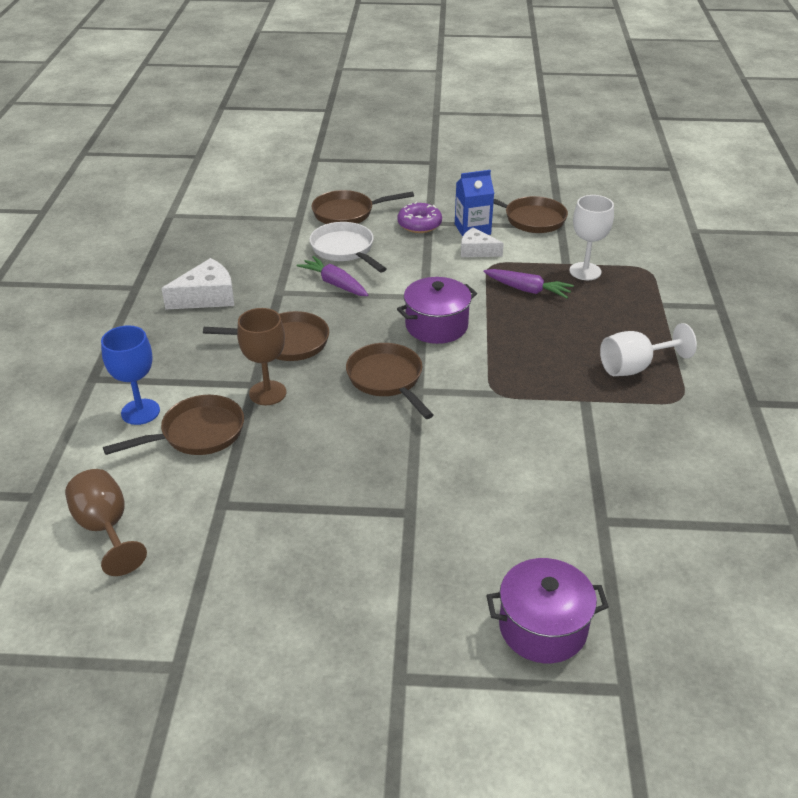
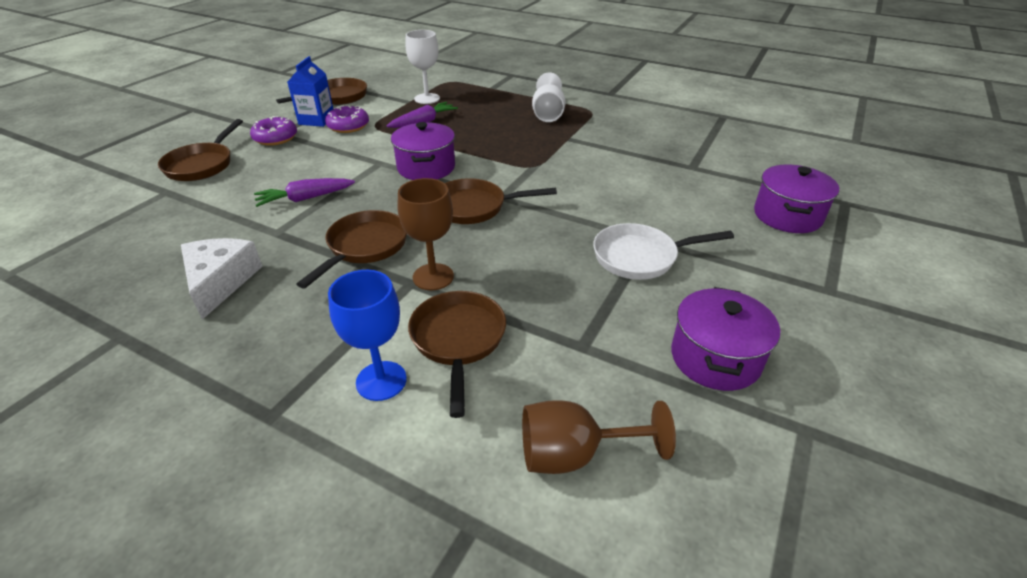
camera: 65 degrees left, 0 degrees up
white pan [309,222,386,273] -> white pan moved to [593,223,734,280]
white cheese [461,227,504,257] -> purple donut [325,105,369,133]
none -> purple pot [671,287,780,391]

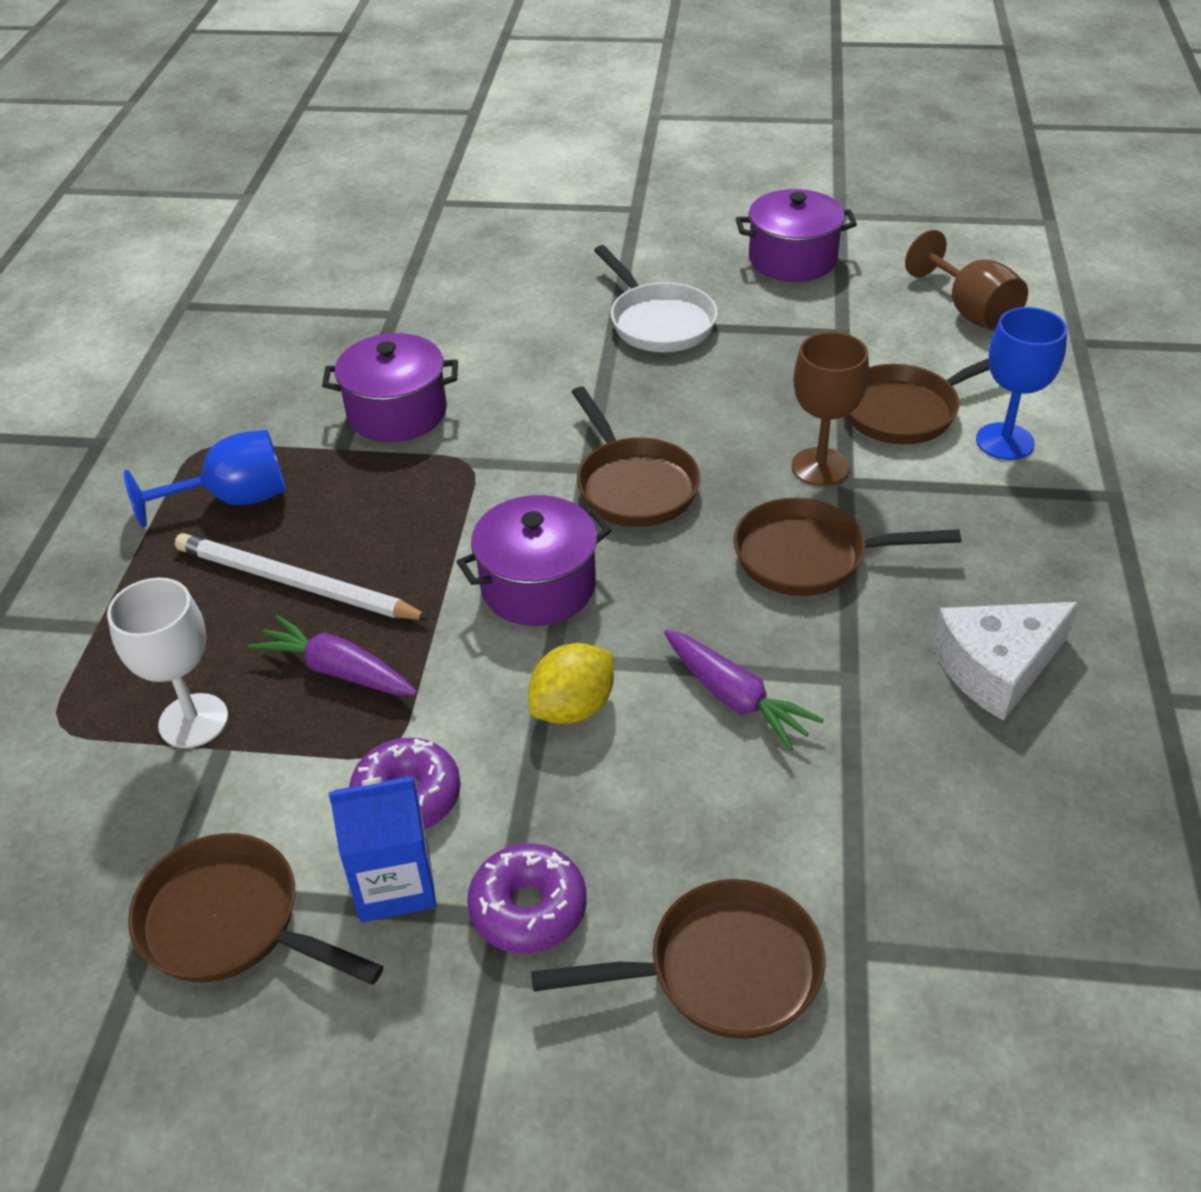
camera: 110 degrees left, 5 degrees up
white goblet [532,72,566,122] -> blue goblet [124,430,286,528]
purple pot [754,165,839,233] -> purple pot moved to [322,333,458,442]
none -> white pencil [175,533,431,620]
none -> yellow lemon [528,643,614,724]

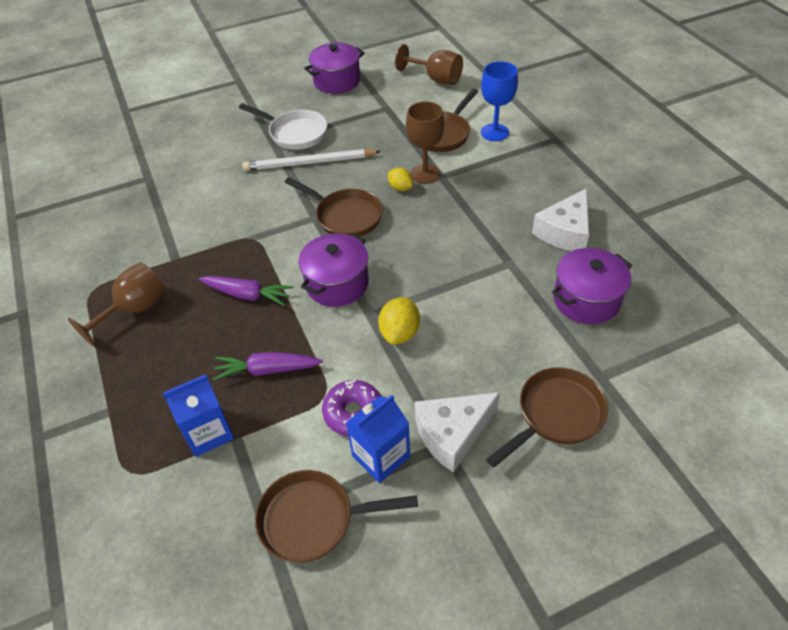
camera: 30 degrees left, 5 degrees up
white goblet [107,577,228,748] -> blue carton [163,374,234,457]
blue goblet [124,430,286,528] -> brown goblet [68,262,166,347]
white pencil [175,533,431,620] -> white pencil moved to [242,149,381,171]
purple pot [322,333,458,442] -> purple pot moved to [552,248,632,324]
purple donut [467,844,587,953] -> white cheese [415,392,500,473]
purple carrot [664,630,824,751] -> purple carrot moved to [199,276,293,306]
brown pan [733,498,961,596] -> none
none -> yellow lemon [388,168,413,191]

